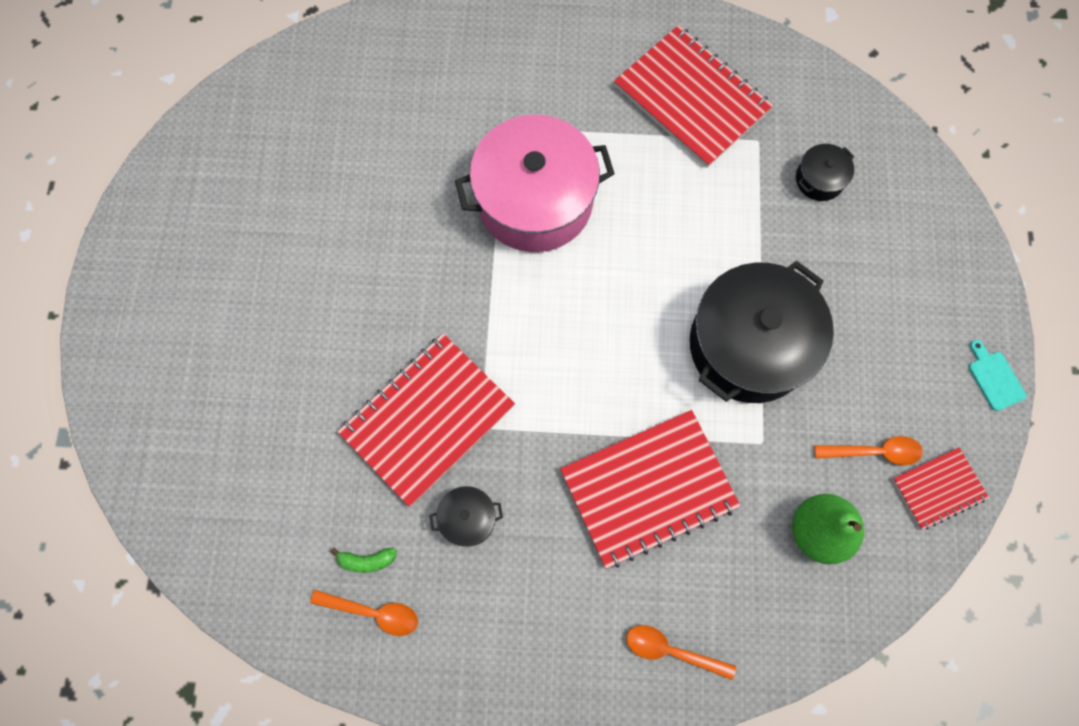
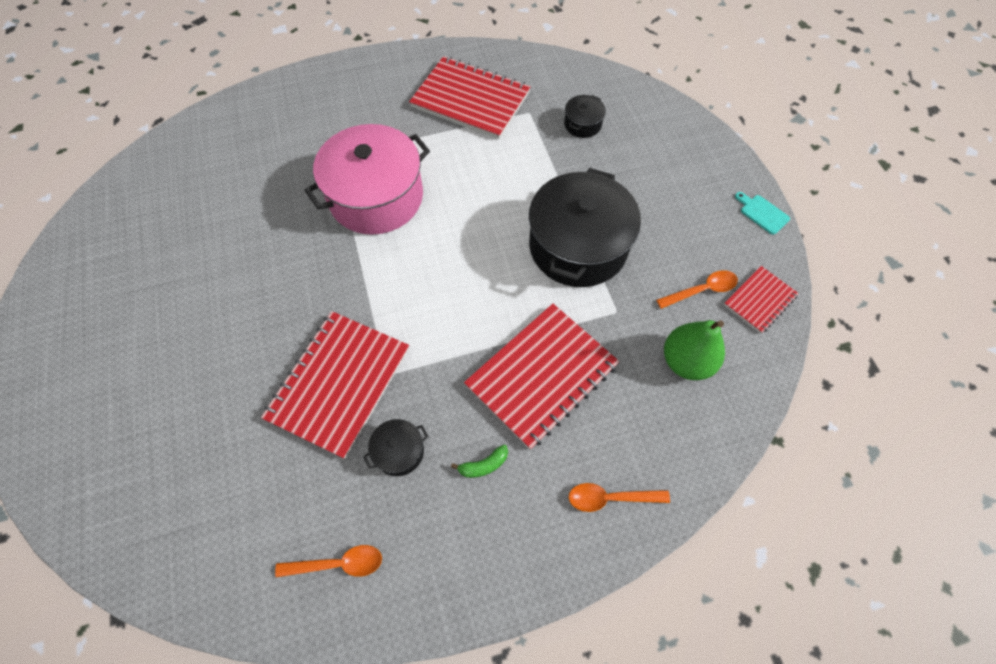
camera: 20 degrees left, 10 degrees down
green banana [331,547,397,573] -> green banana moved to [451,445,508,478]

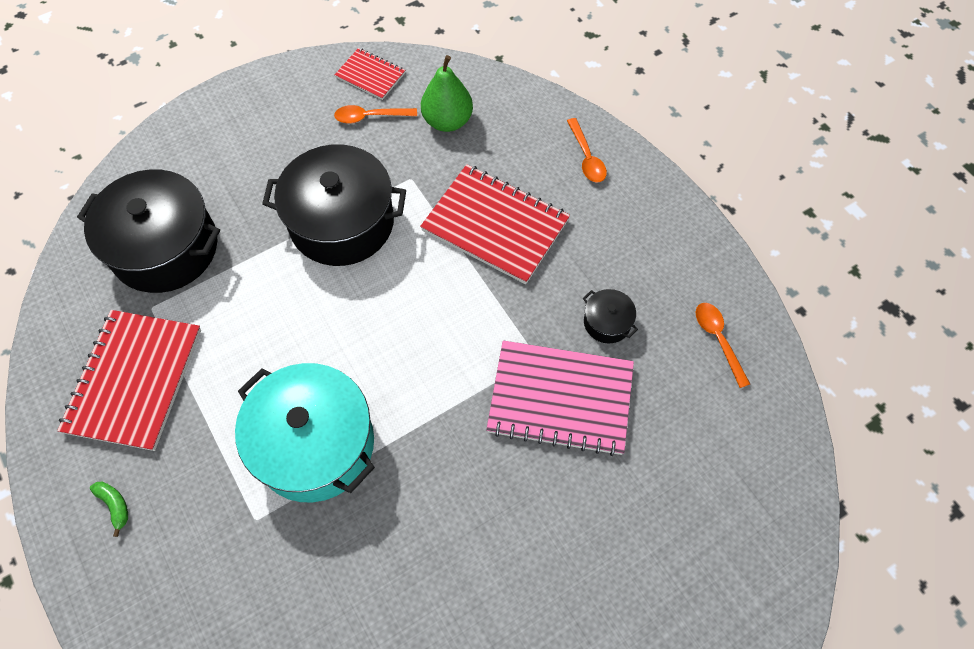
camera: 105 degrees left, 0 degrees up
red notebook [261,311,409,459] -> pink notebook [486,340,634,456]
pink pot [304,124,430,235] -> turquoise pot [235,363,375,502]
green banana [451,445,508,478] -> green banana moved to [90,482,128,537]
black pot [564,95,606,138] -> black pot [77,169,220,293], size x2.34
orange spoon [656,270,738,309] -> orange spoon turned 60 degrees counterclockwise [334,105,417,124]
turquoise cutting board [735,192,790,235] -> none

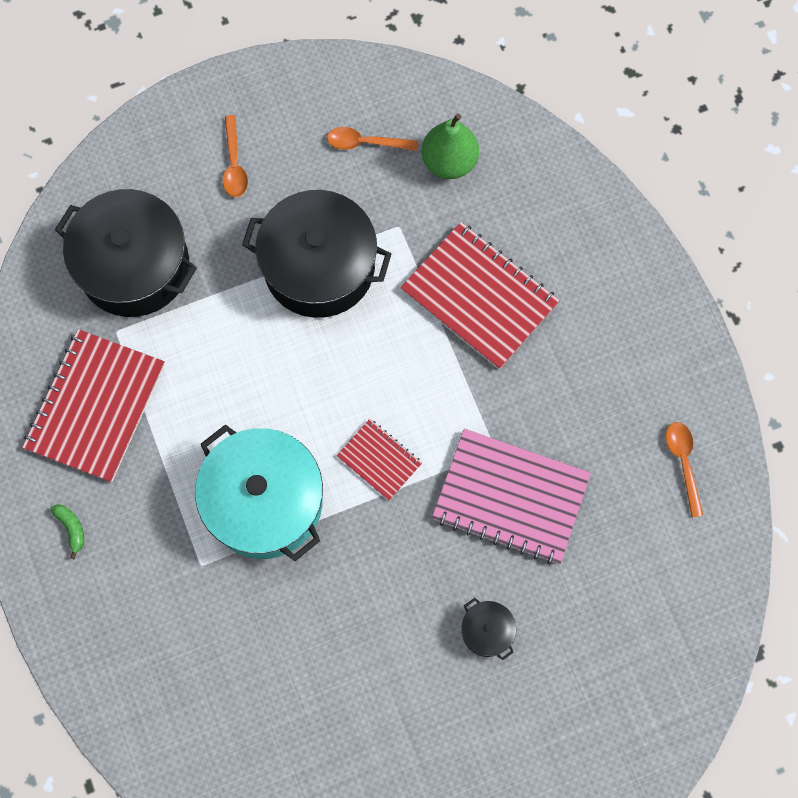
camera: 10 degrees right, 10 degrees up
red notebook [335,48,405,100] -> red notebook moved to [336,419,422,500]
orange spoon [567,118,607,182] -> orange spoon moved to [223,115,248,197]
black pot [583,289,638,343] -> black pot moved to [461,598,516,660]

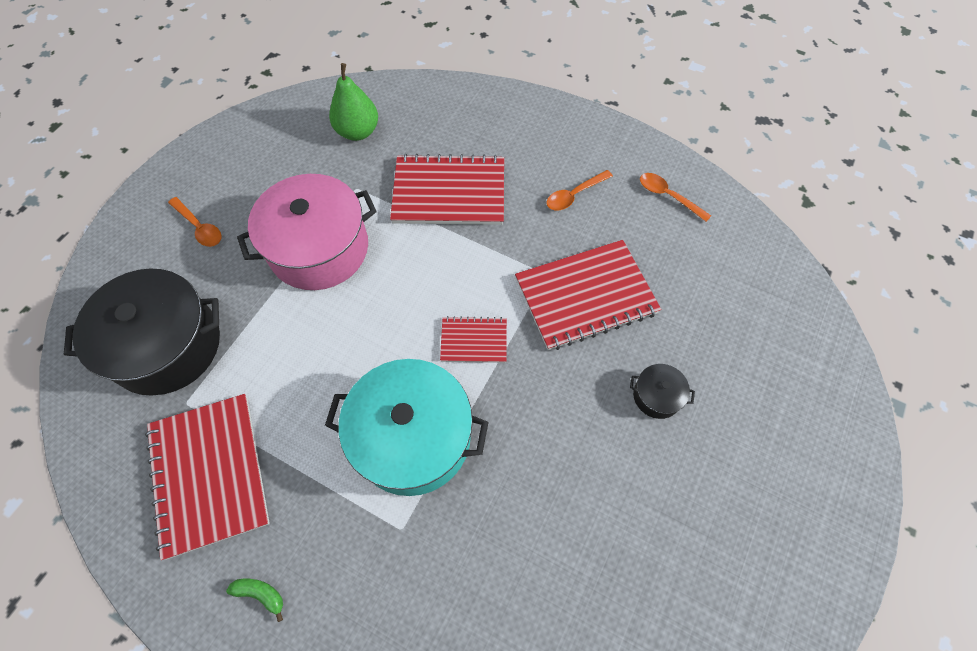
camera: 40 degrees left, 10 degrees down
black pot [242,190,392,318] -> pink pot [237,174,377,290]
orange spoon [327,127,418,151] -> orange spoon moved to [546,170,613,210]
pink notebook [432,429,591,564] -> red notebook [515,240,661,350]

